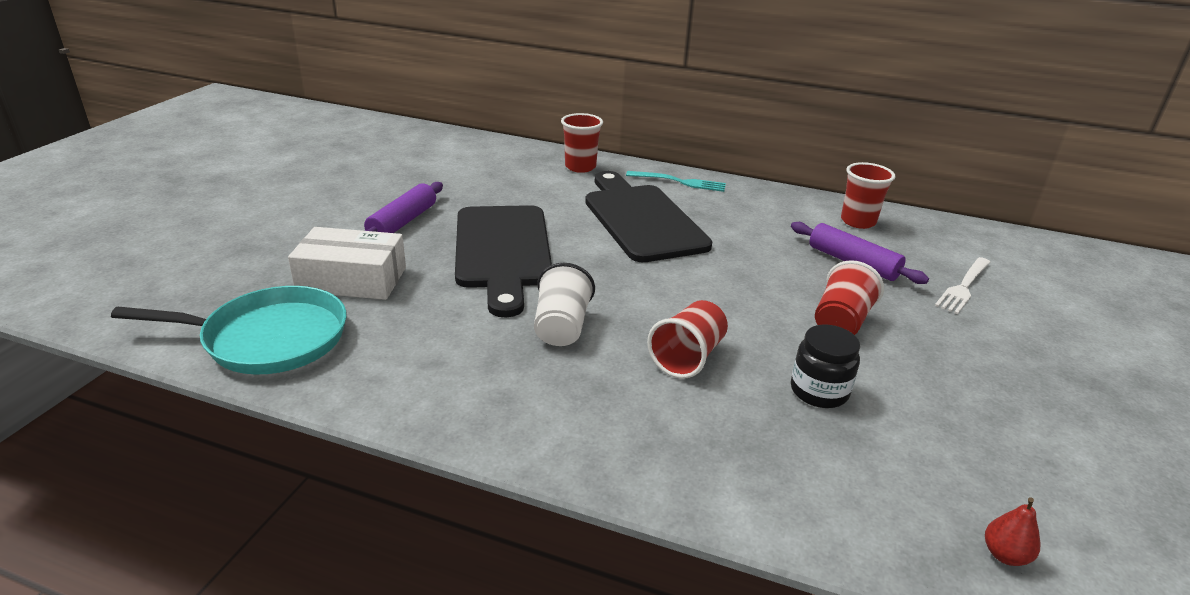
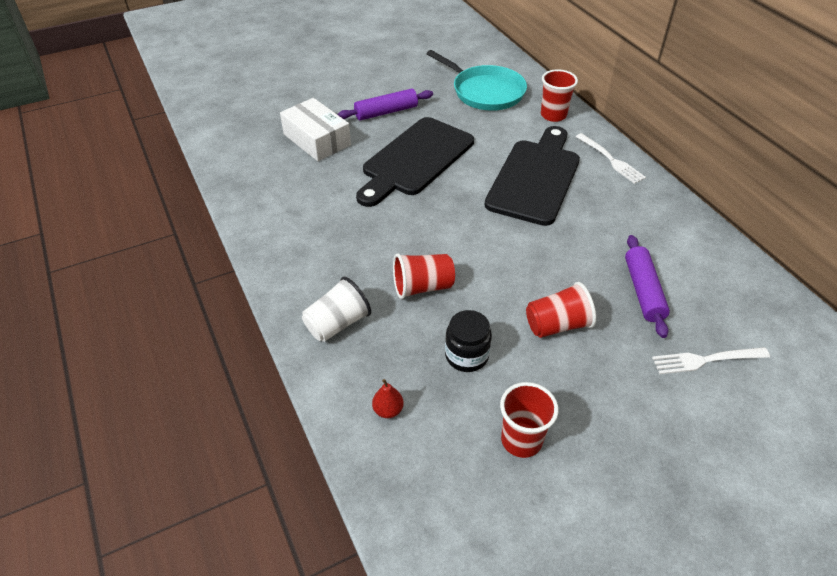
camera: 45 degrees right, 15 degrees up
turquoise pan [111,286,346,375] -> turquoise pan moved to [427,50,527,111]
white cup [534,263,595,346] -> white cup moved to [302,277,371,342]
turquoise fork [626,171,726,192] -> white fork [576,133,646,184]
red cup [841,162,895,229] -> red cup moved to [500,382,558,458]
red pear [985,497,1040,566] -> red pear moved to [372,379,404,418]

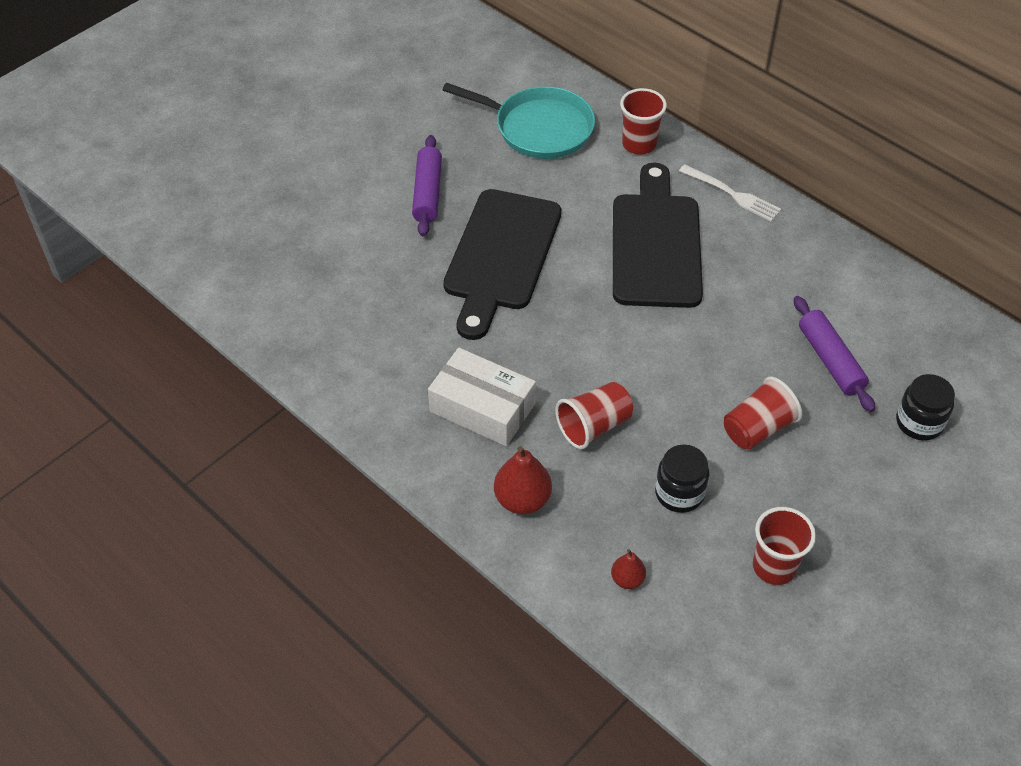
camera: 20 degrees left, 5 degrees up
white box [280,98,351,161] -> white box moved to [428,348,536,446]
white cup [302,277,371,342] -> red pear [494,446,552,514]
purple rolling pin [337,89,433,121] -> purple rolling pin turned 45 degrees counterclockwise [412,135,442,237]
white fork [652,347,770,374] -> black jar [896,374,955,441]

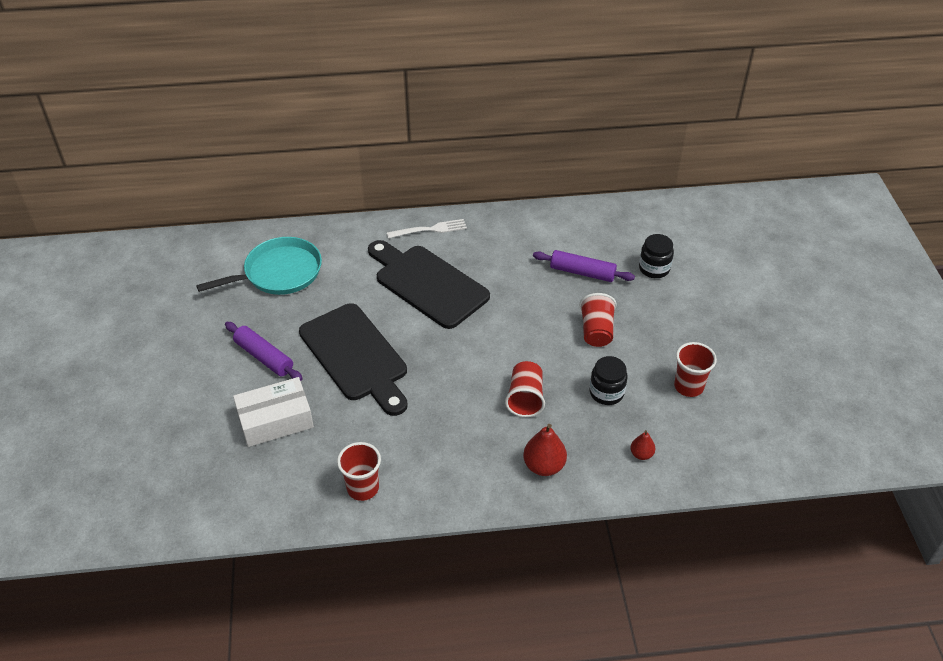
camera: 50 degrees left, 5 degrees down
white box [428,348,536,446] -> white box moved to [233,377,314,447]
red cup [620,88,667,155] -> red cup moved to [337,442,381,501]

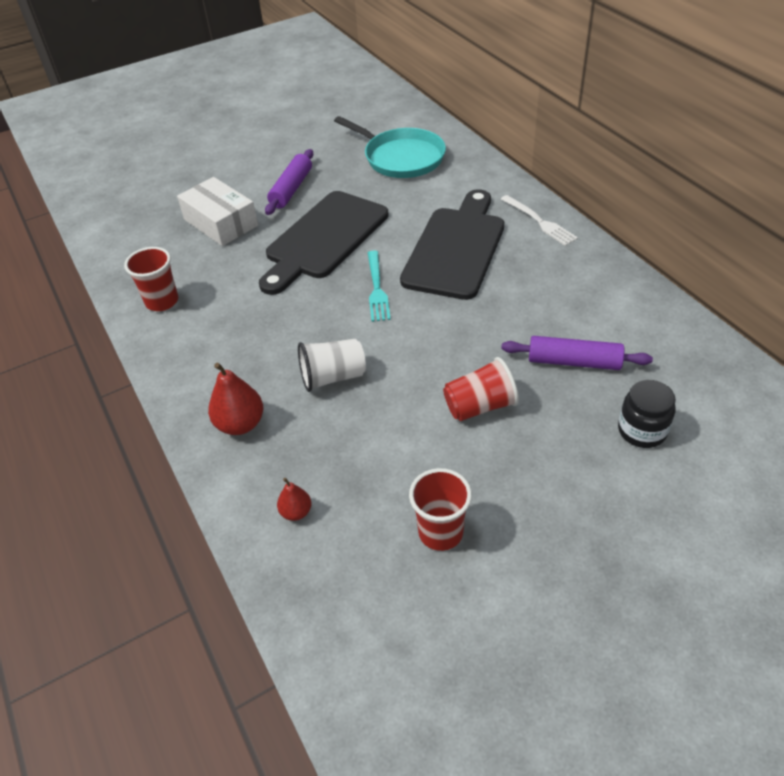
camera: 70 degrees right, 0 degrees up
red cup [505,361,545,417] -> white cup [298,339,366,392]
purple rolling pin [533,250,635,282] -> purple rolling pin turned 75 degrees counterclockwise [501,336,653,370]
black jar [589,356,628,405] -> none
none -> turquoise fork [368,250,391,322]

